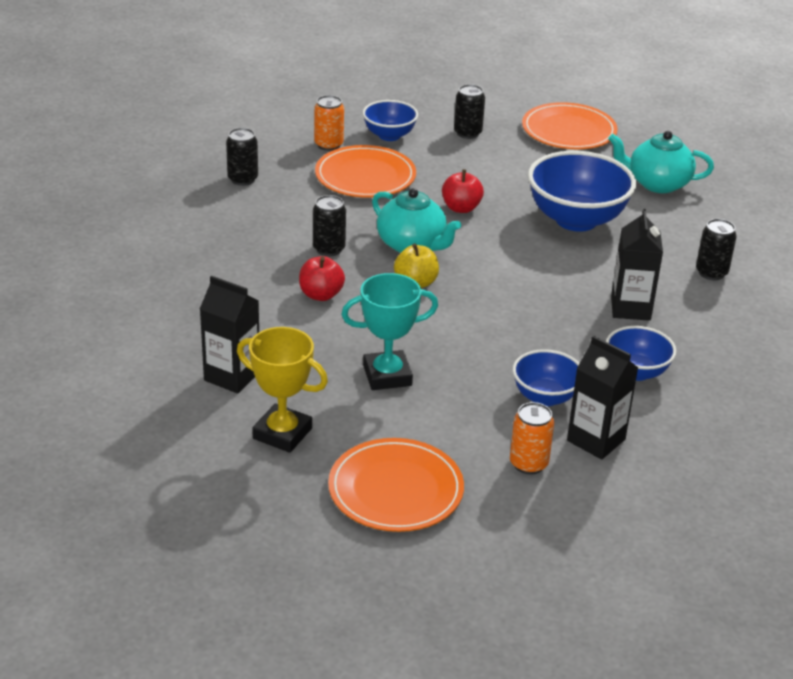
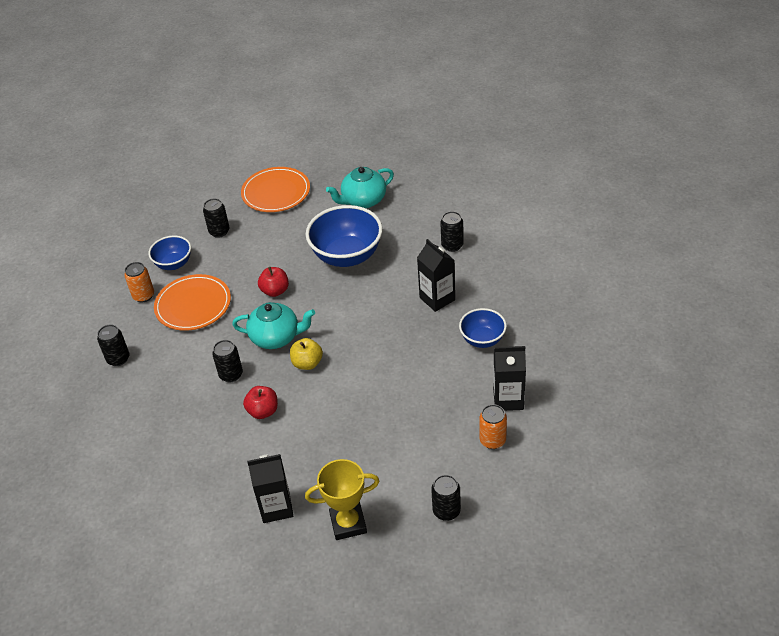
camera: 35 degrees left, 10 degrees up
orange plate [328,438,464,532] -> black can [431,475,461,521]
turquoise trophy [341,273,438,390] -> none
blue bowl [513,349,579,406] -> none

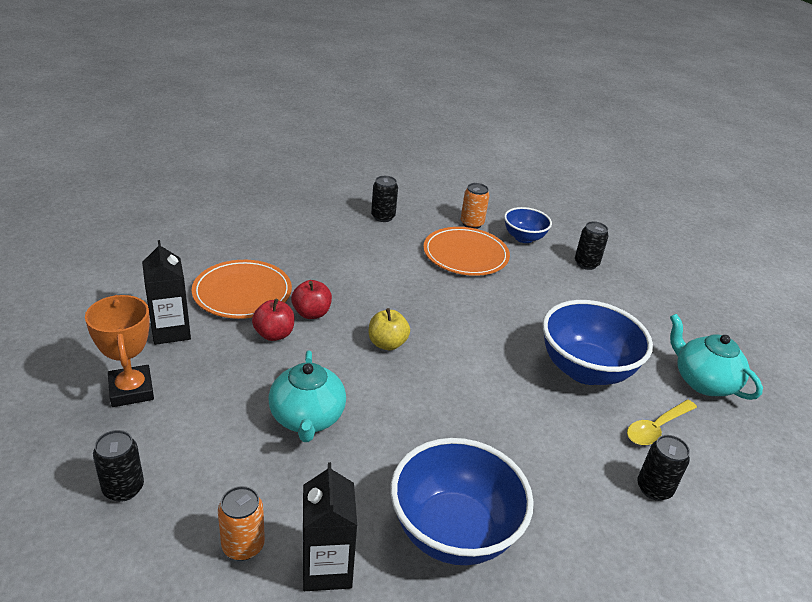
camera: 75 degrees right, 10 degrees down
black can [212,340,243,382] -> none
turquoise teapot [232,302,315,349] -> turquoise teapot moved to [268,351,346,442]
orange plate [241,167,310,212] -> orange plate moved to [192,260,292,319]
red apple [258,267,289,297] -> red apple moved to [252,299,294,341]
yellow trophy [305,459,379,540] -> orange trophy [85,295,154,407]
black carton [417,239,455,312] -> none
blue bowl [459,308,507,348] -> blue bowl [390,438,534,565], size x1.77
none -> yellow spoon [627,400,697,445]

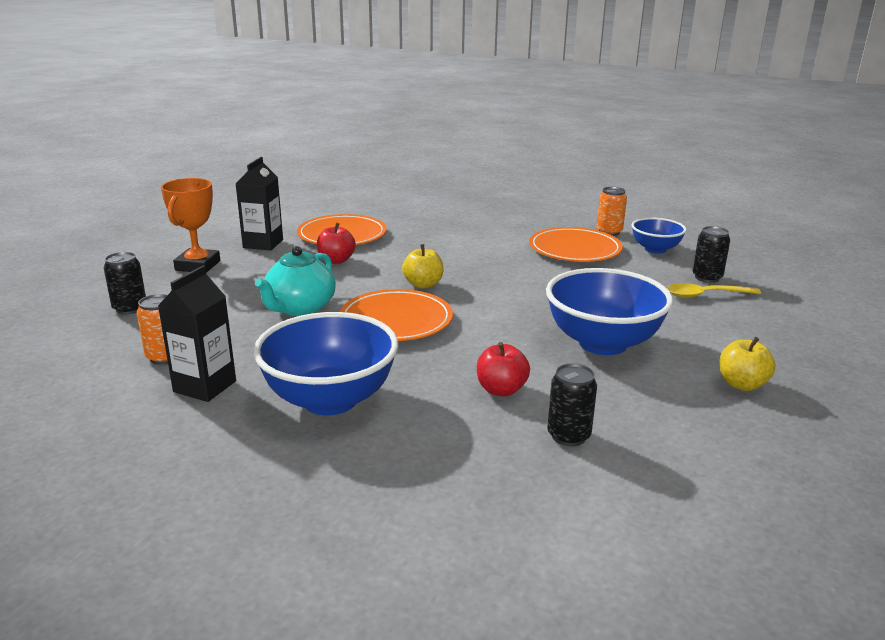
camera: 35 degrees right, 10 degrees down
red apple [291,280,332,319] -> red apple moved to [477,342,530,396]
black can [371,176,398,222] -> none
yellow spoon [627,400,697,445] -> yellow spoon moved to [667,283,761,298]
turquoise teapot [670,314,763,400] -> yellow apple [719,337,776,391]
none -> orange plate [340,289,453,341]

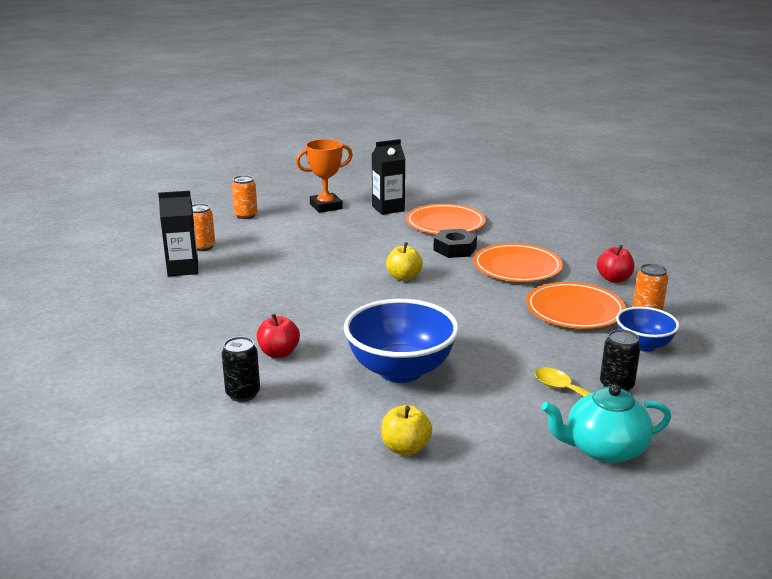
camera: 55 degrees right, 0 degrees up
black can [104,252,146,315] -> orange can [232,175,258,219]
blue bowl [253,312,398,415] -> none
turquoise teapot [255,246,336,316] -> turquoise teapot moved to [541,385,671,463]
red apple [317,223,356,264] -> red apple moved to [597,245,634,283]
orange plate [340,289,453,341] -> orange plate moved to [473,243,563,282]
none -> black nut [433,229,477,258]

